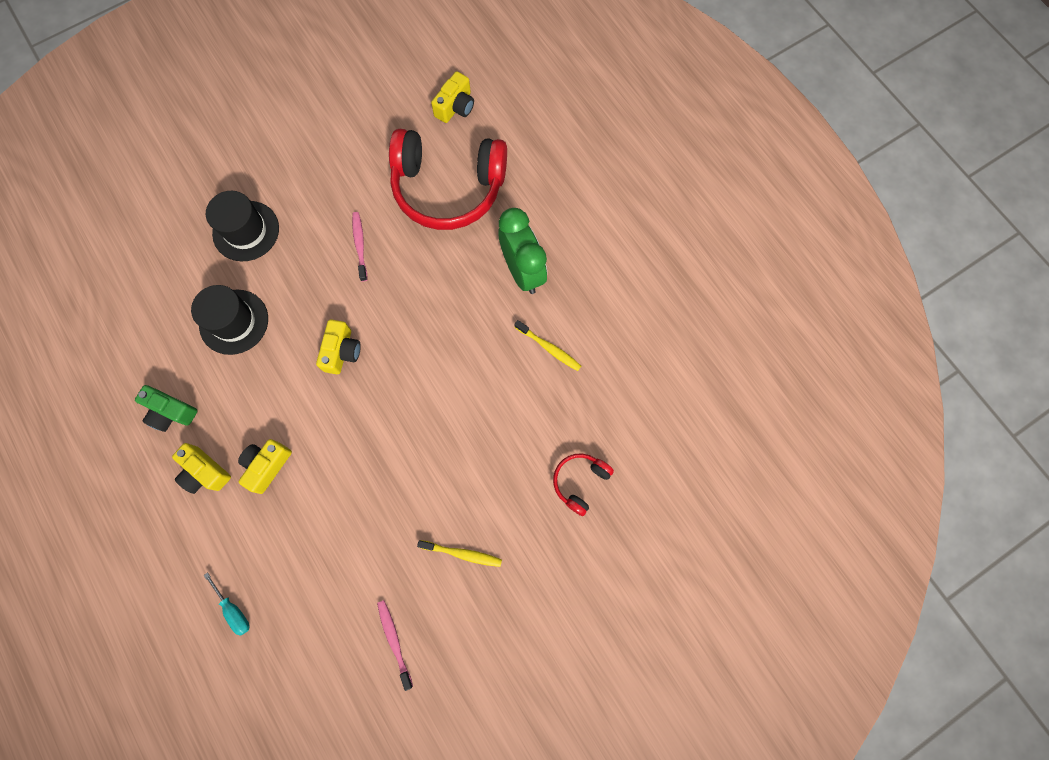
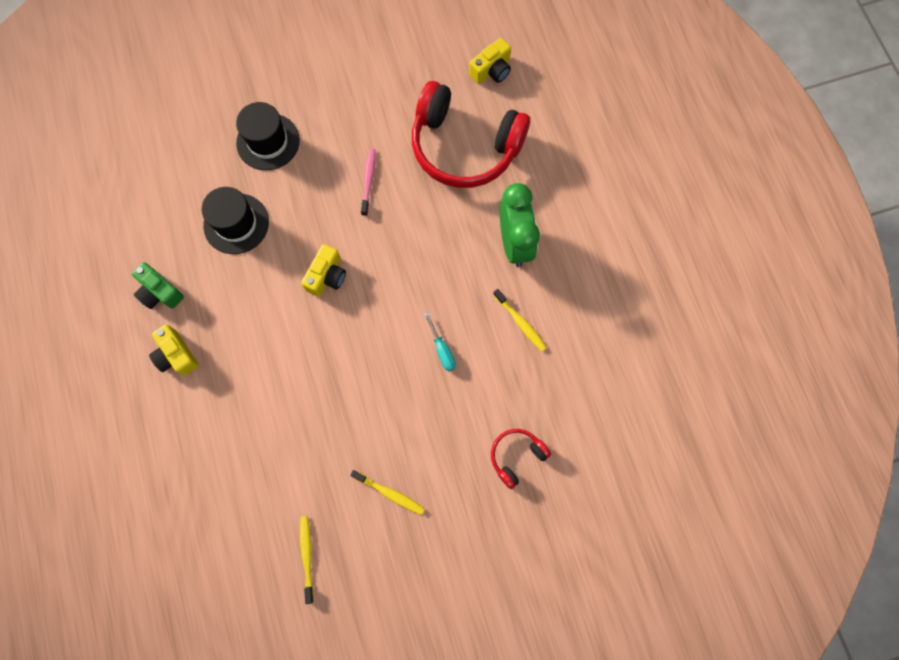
camera: 15 degrees right, 0 degrees up
turquoise screwdriver [204,572,249,636] -> turquoise screwdriver moved to [424,312,456,371]
yellow camera [238,439,292,494] -> none
pink toothbrush [377,600,413,691] -> yellow toothbrush [300,516,314,604]

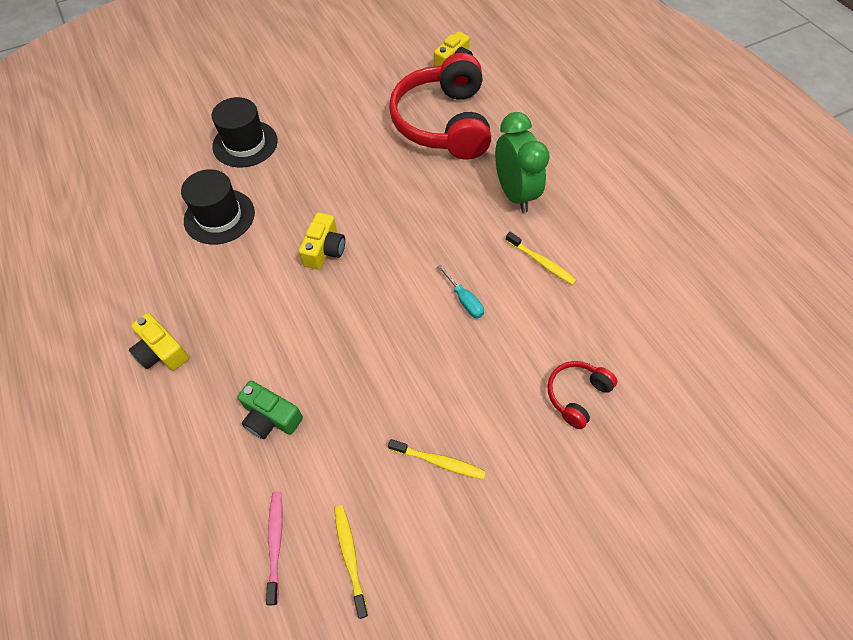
camera: 10 degrees left, 15 degrees down
green camera [132,262,184,309] -> green camera moved to [237,381,303,439]
pink toothbrush [361,148,376,216] -> pink toothbrush moved to [266,491,283,606]
red headphones [412,81,530,188] -> red headphones turned 75 degrees clockwise [389,53,491,160]

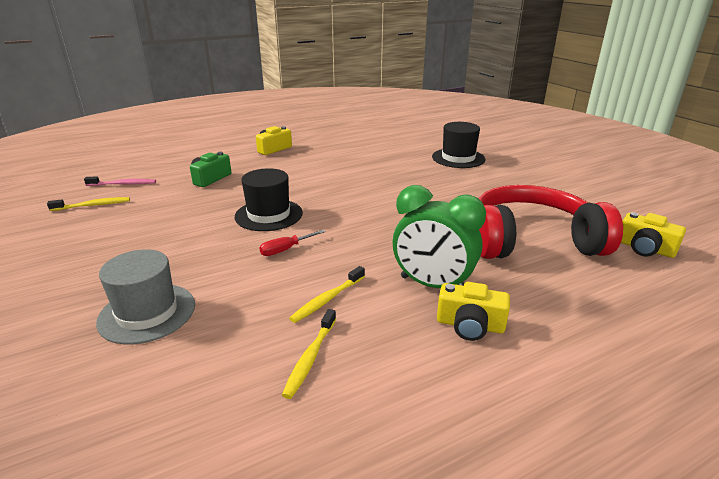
camera: 90 degrees right, 30 degrees down
black hat [181,169,255,245] -> black hat moved to [235,168,303,231]
yellow camera [299,213,345,270] -> yellow camera moved to [437,282,510,341]
yellow toothbrush [388,439,486,479] -> yellow toothbrush moved to [282,309,336,399]
turquoise screwdriver [437,265,484,318] -> red screwdriver [259,230,325,256]
green clock [495,112,550,213] -> green clock turned 45 degrees clockwise [393,185,486,288]
red headphones [548,361,617,429] -> grey hat [96,249,195,344]

